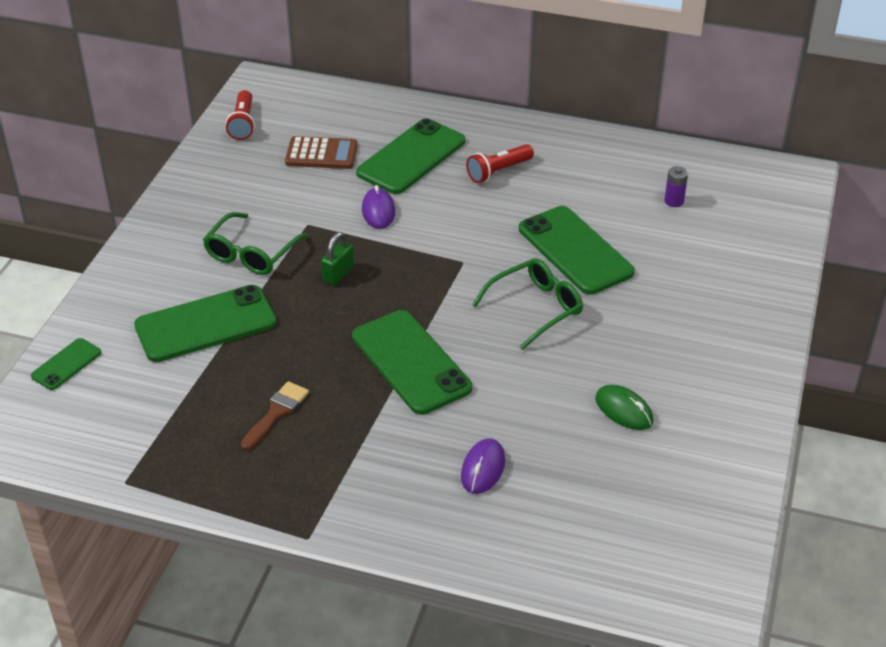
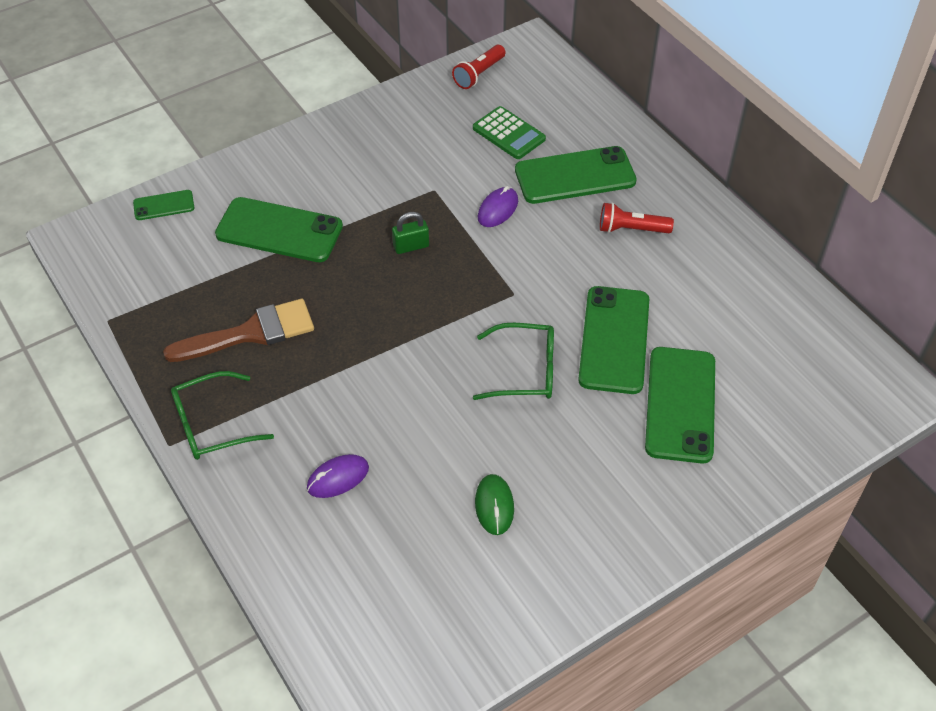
camera: 40 degrees right, 10 degrees up
green glasses [203,212,309,275] -> green glasses moved to [171,371,274,460]
brown brush [241,381,309,450] -> brown brush [163,299,314,362], size x1.72
brown calculator [285,136,358,169] -> green calculator [473,106,546,159]
green phone [352,310,472,415] -> green phone moved to [645,347,715,463]
purple battery [664,166,688,207] -> none

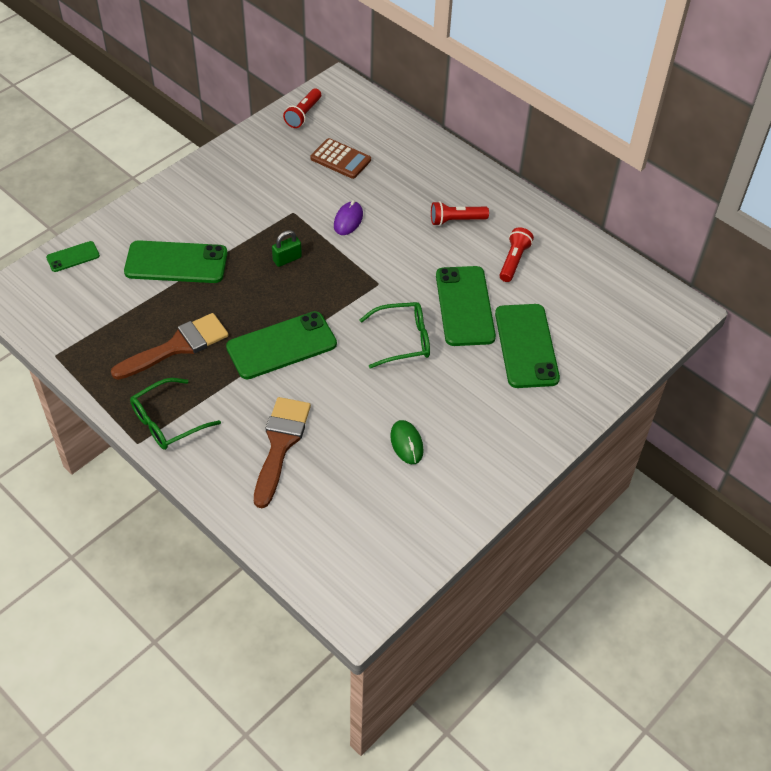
camera: 15 degrees left, 0 degrees up
purple mouse [307,454,369,498] -> brown brush [254,397,311,508]
green calculator [473,106,546,159] -> brown calculator [310,138,371,179]
green phone [515,146,637,204] -> green phone moved to [226,311,337,379]
none -> red flashlight [500,227,534,282]

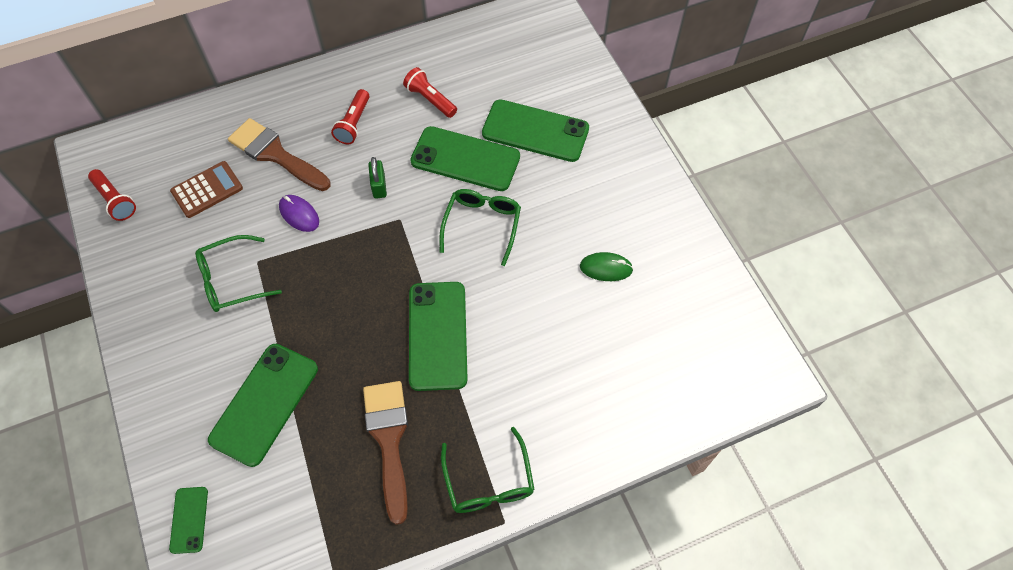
camera: 65 degrees left, 10 degrees up
brown brush [254,397,311,508] -> brown brush moved to [228,118,331,191]
green padlock [272,230,302,267] -> green padlock moved to [368,157,387,199]
none -> green glasses [195,235,282,312]

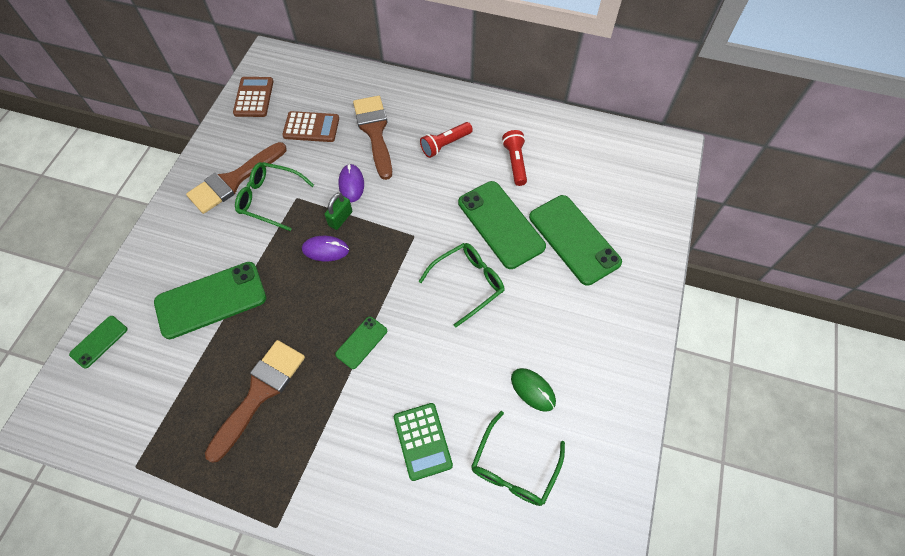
camera: 40 degrees right, 0 degrees up
red flashlight [88,169,136,221] -> brown calculator [233,77,273,117]
green padlock [368,157,387,199] -> green padlock moved to [324,193,352,230]
green phone [409,282,468,391] -> green phone [335,317,387,369], size x0.50
green glasses [441,427,535,513] -> green glasses moved to [471,411,565,506]
none -> brown brush [186,142,287,214]
none -> purple mouse [302,236,349,261]
none -> green calculator [394,403,453,481]

